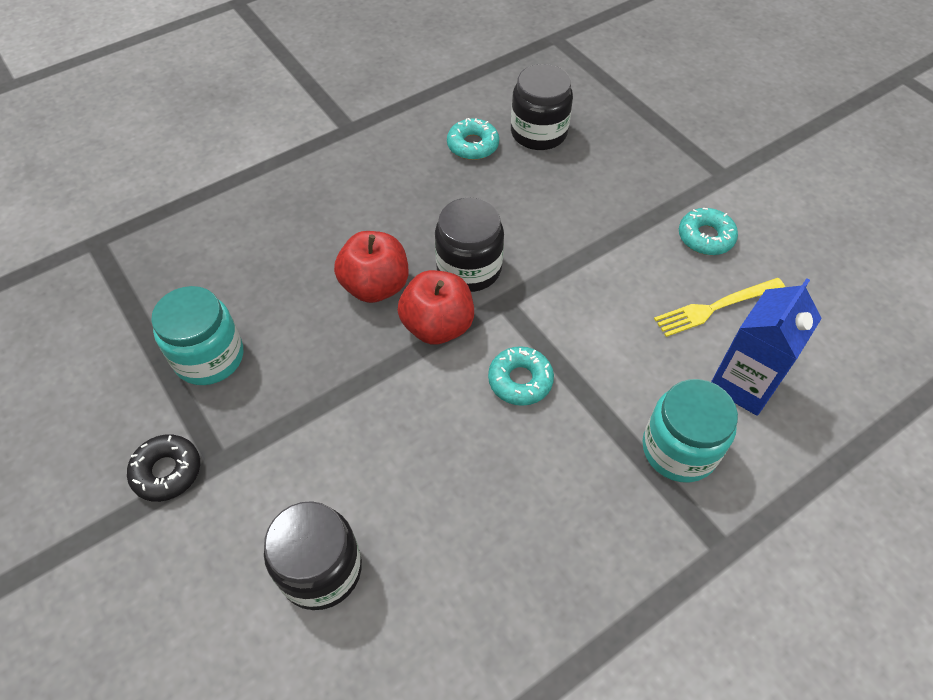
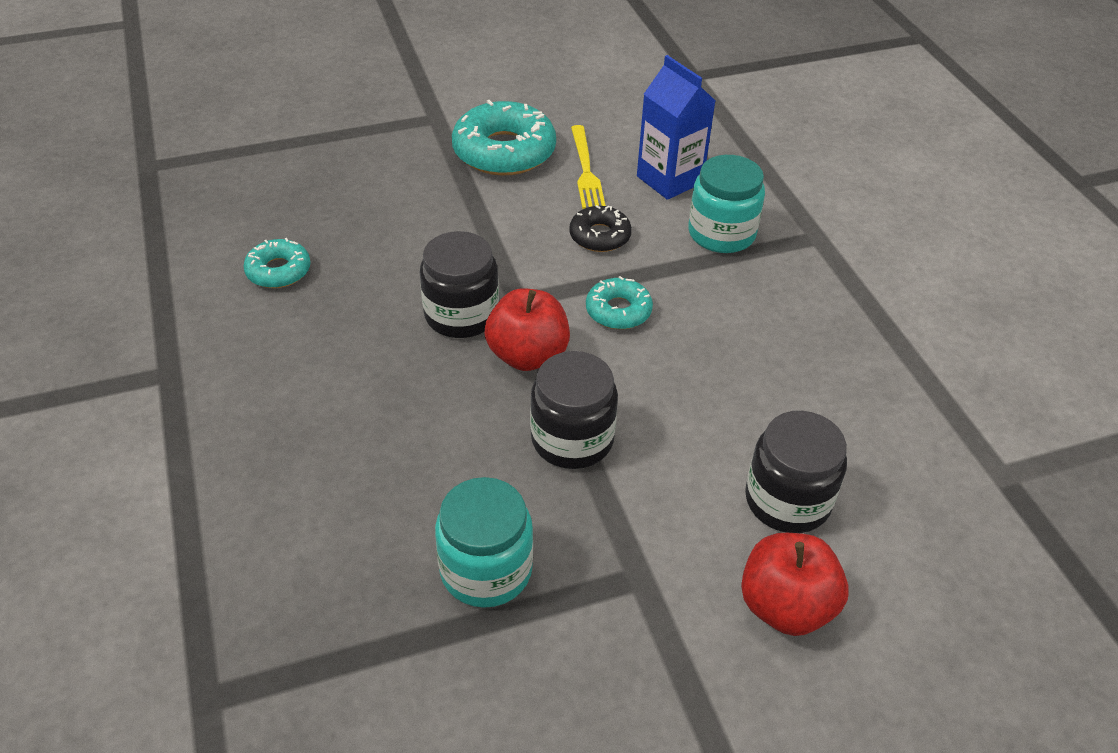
camera: 75 degrees left, 10 degrees down
black donut [127,434,200,502] -> black donut moved to [569,205,632,252]
red apple [334,231,408,303] -> red apple moved to [741,533,849,636]
black jar [511,64,573,150] -> black jar moved to [530,351,618,469]
turquoise donut [679,208,738,255] -> turquoise donut [452,100,556,176], size x1.82

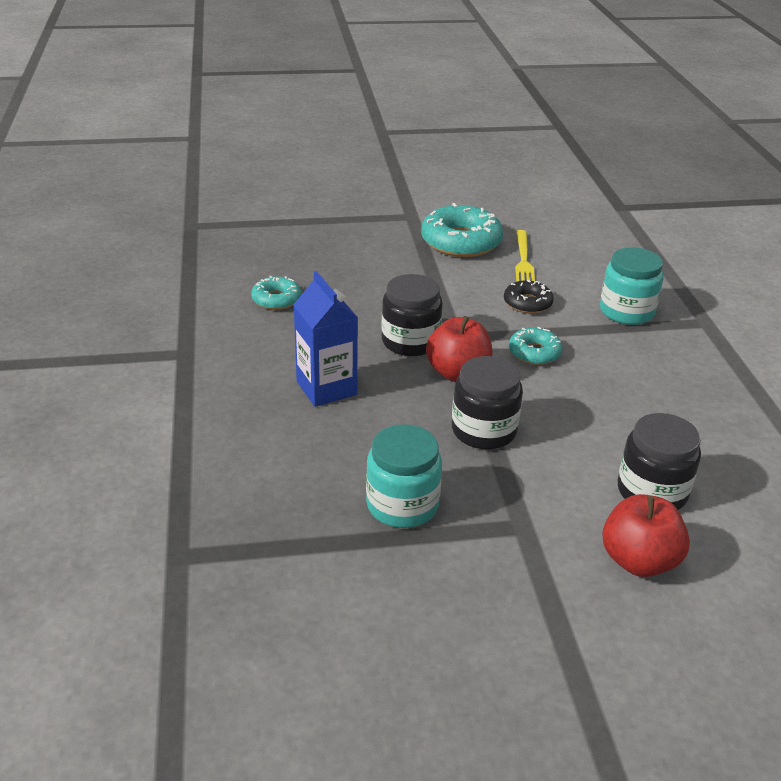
camera: 10 degrees right, 10 degrees down
blue carton [637,55,715,200] -> blue carton moved to [293,271,358,407]

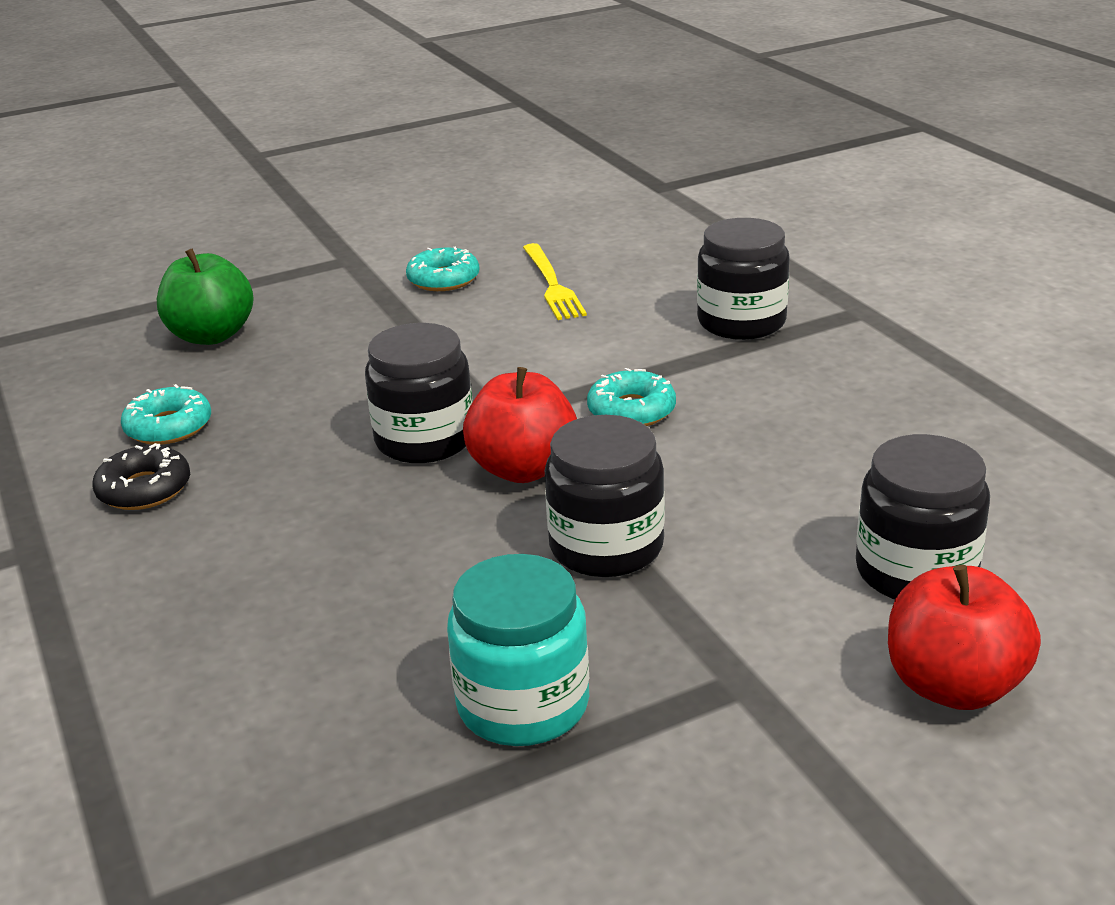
camera: 15 degrees left, 5 degrees down
blue carton [293,271,358,407] -> none
turquoise donut [421,203,503,257] -> turquoise donut [406,247,479,291], size x0.55
black donut [504,280,554,314] -> black donut moved to [92,443,190,510]
turquoise jar [600,247,664,325] -> black jar [697,218,790,340]
none -> green apple [157,248,254,345]

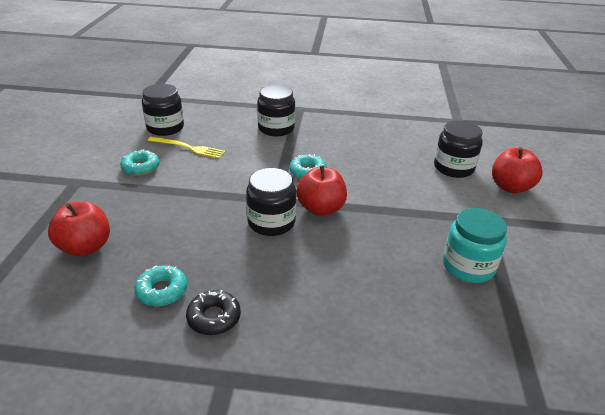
camera: 60 degrees left, 5 degrees up
green apple [157,248,254,345] -> red apple [48,201,110,256]
black jar [545,415,665,577] -> black jar moved to [142,84,184,136]

